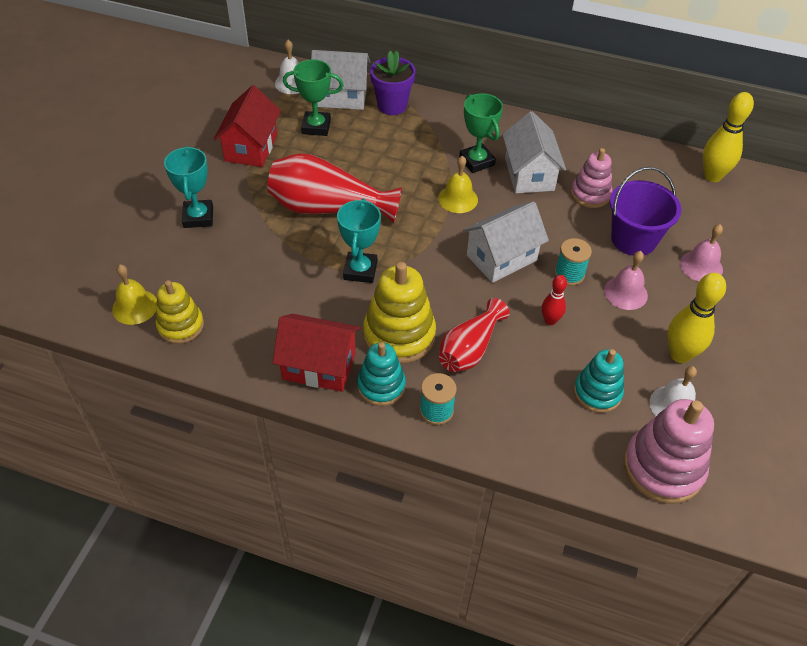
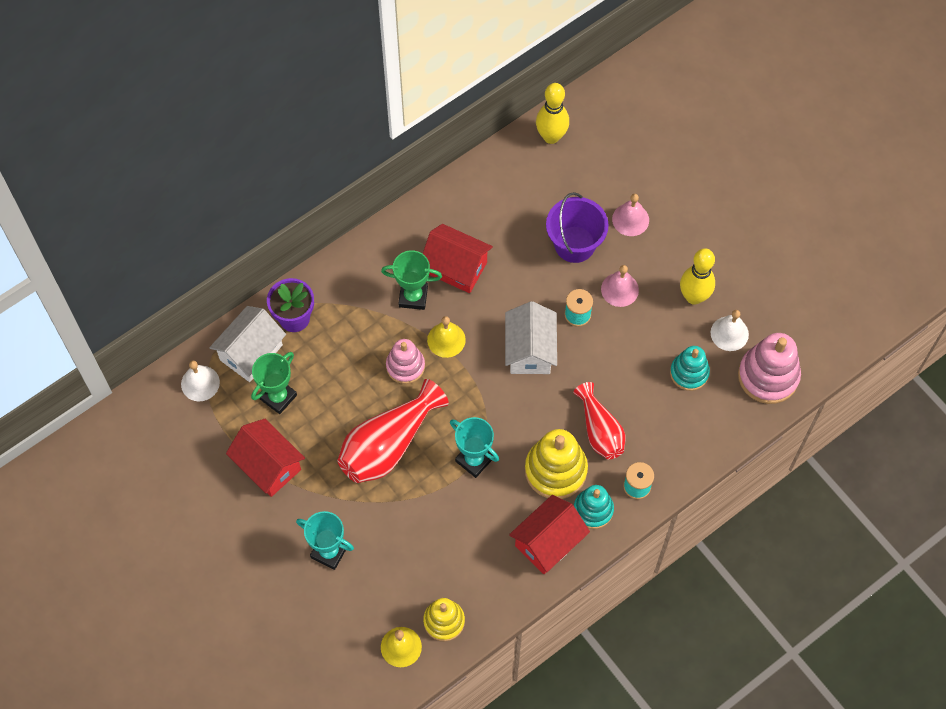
camera: 55 degrees left, 15 degrees up
white house [502,111,566,193] -> red house [423,224,493,293]
red bowling pin [542,275,567,325] -> none
pink stacking toy [571,148,612,208] -> pink stacking toy moved to [386,339,425,384]

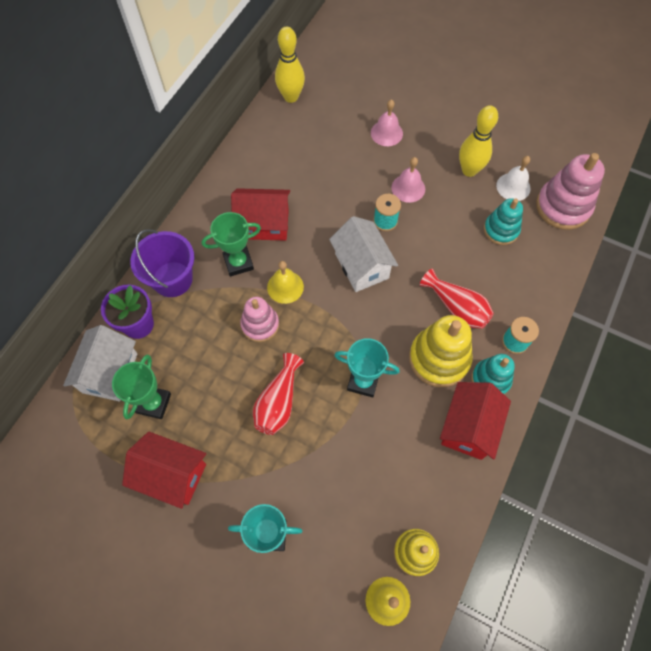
camera: 25 degrees left, 0 degrees up
white bell [181,361,220,401] -> none
red vase [337,379,449,483] -> red vase [253,353,304,435], size x0.64
purple bucket [546,192,609,263] -> purple bucket moved to [130,229,194,297]

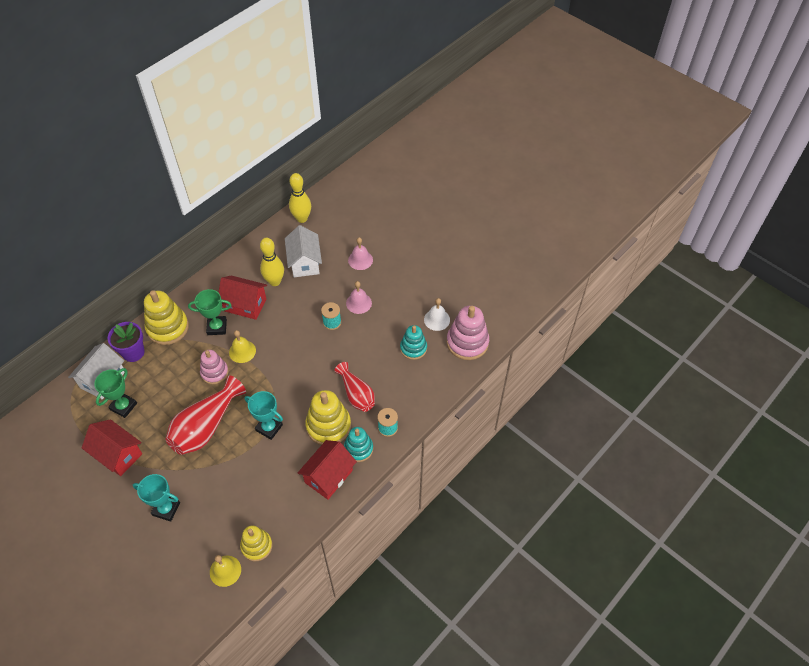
camera: 15 degrees right, 10 degrees down
purple bucket [130,229,194,297] -> yellow stacking toy [144,290,189,345]
red vase [253,353,304,435] -> red vase [165,375,246,455], size x1.55
white house [329,216,398,292] -> white house moved to [285,225,322,277]
yellow bowling pin [459,105,498,177] -> yellow bowling pin moved to [260,238,284,286]

